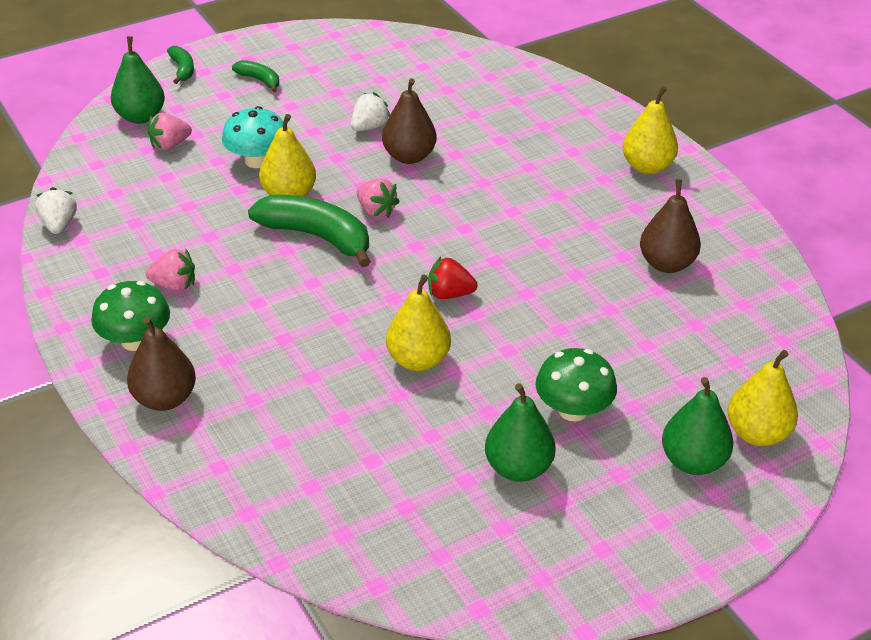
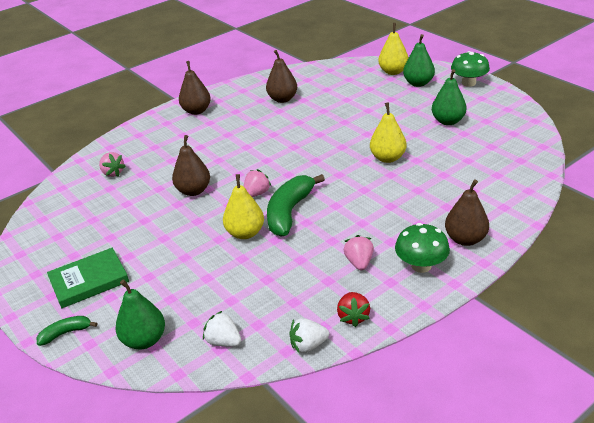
camera: 95 degrees left, 5 degrees down
pink strawberry [148,113,192,150] -> pink strawberry moved to [99,152,126,177]
turquoise mushroom [222,106,283,168] -> none
green banana [232,60,279,92] -> green book [47,248,129,308]
white strawberry [351,92,390,131] -> white strawberry moved to [203,311,241,347]
red strawberry [428,257,478,299] -> red strawberry moved to [337,292,370,327]
green mushroom [536,348,617,422] -> green mushroom moved to [451,51,490,87]
yellow pear [623,86,678,174] -> brown pear [179,61,211,115]

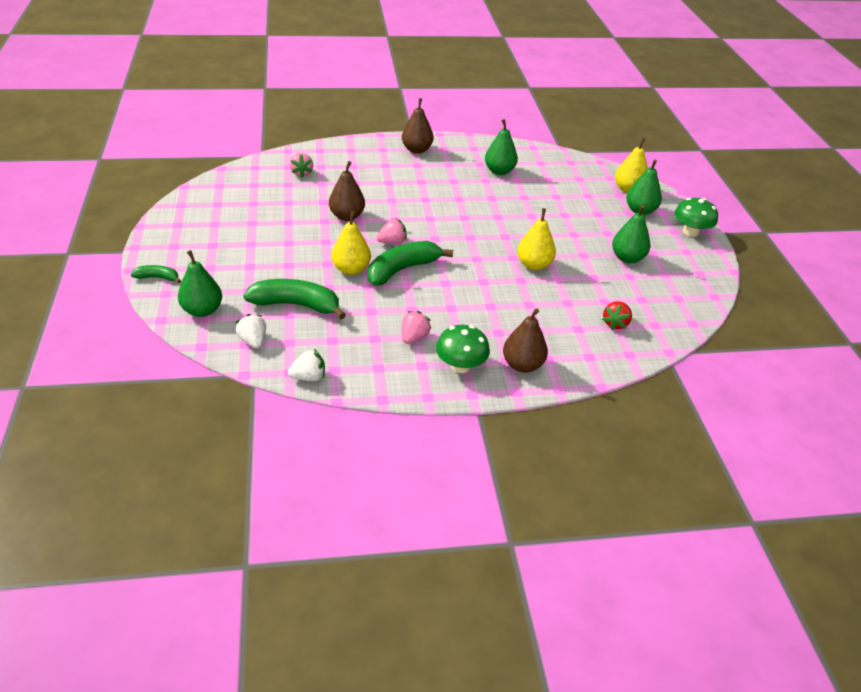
camera: 25 degrees right, 5 degrees up
green book [47,248,129,308] -> none
brown pear [266,50,297,103] -> green pear [485,119,518,175]
white strawberry [290,318,329,354] -> white strawberry turned 150 degrees clockwise [288,349,325,381]
red strawberry [337,292,370,327] -> red strawberry moved to [602,301,632,330]
none -> green banana [243,279,346,320]

